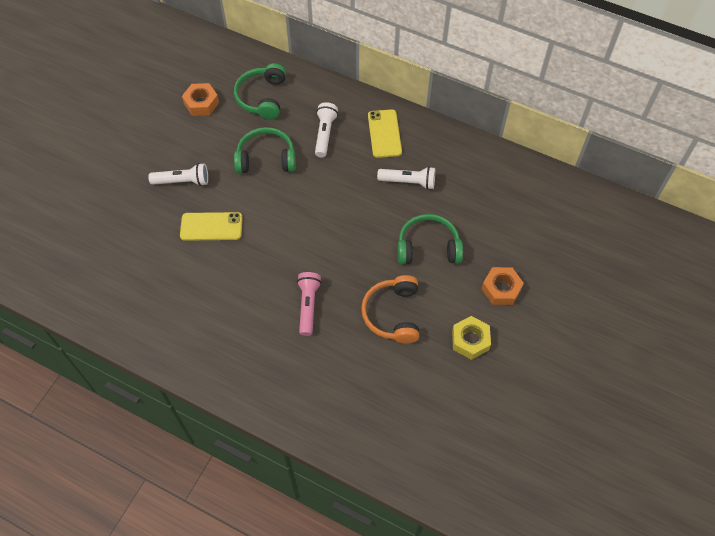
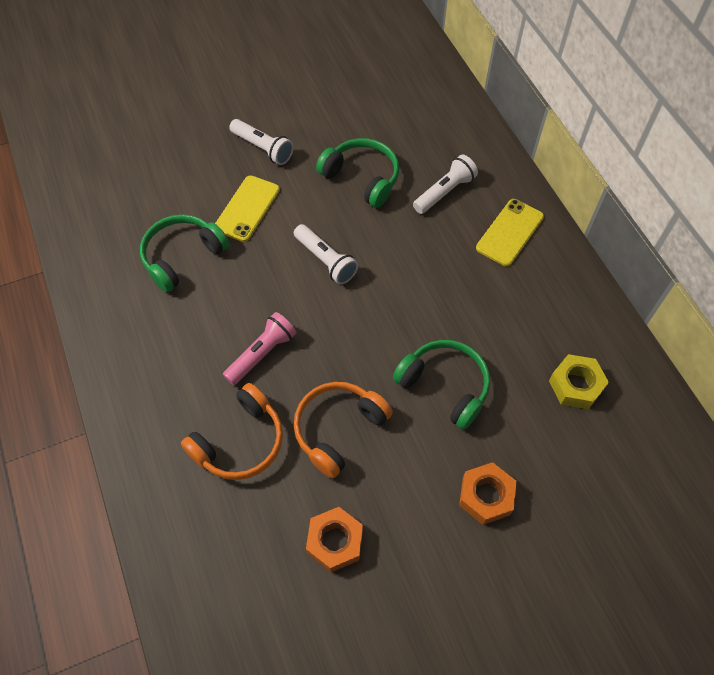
camera: 40 degrees right, 0 degrees up
yellow phone [180,212,243,241] -> yellow phone turned 75 degrees clockwise [215,175,280,242]
orange nut [182,83,219,116] -> orange nut moved to [306,507,363,572]
green headphones [234,63,286,120] -> green headphones moved to [140,214,229,292]
white flashlight [377,167,435,190] -> white flashlight moved to [294,224,358,285]
yellow nut [452,316,491,360] -> yellow nut moved to [549,354,609,409]
none -> orange headphones [181,383,283,480]

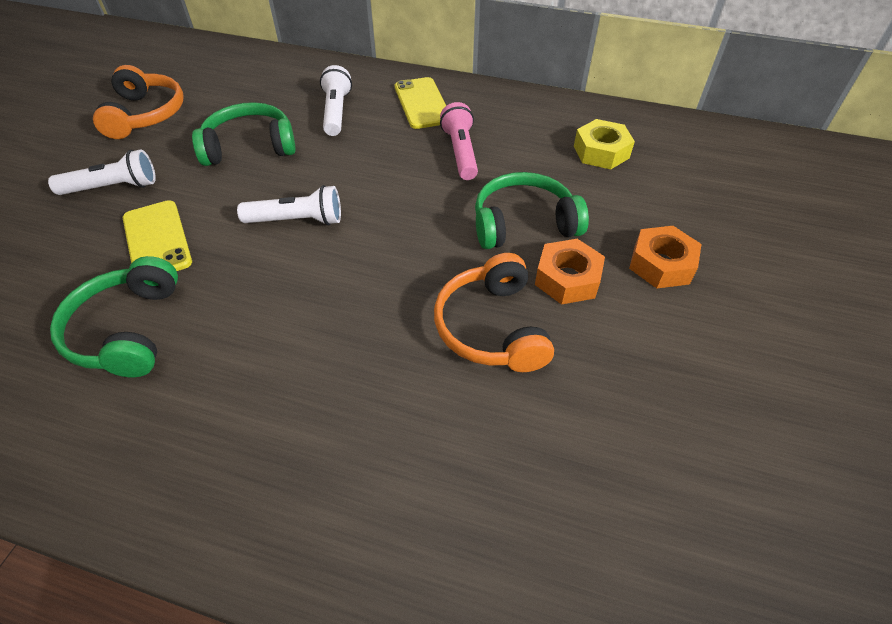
camera: 50 degrees left, 10 degrees down
orange headphones [181,383,283,480] -> orange headphones moved to [93,65,184,139]
pink flashlight [223,312,296,385] -> pink flashlight moved to [440,102,478,180]
orange nut [306,507,363,572] -> orange nut moved to [535,239,605,305]

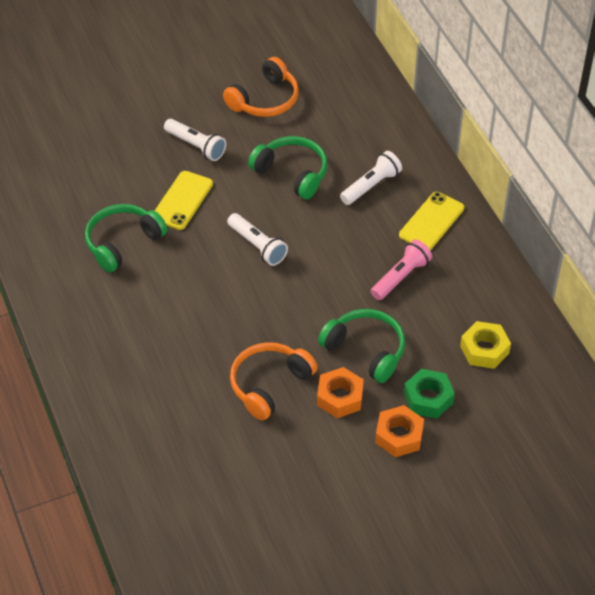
camera: 50 degrees right, 0 degrees up
none -> green nut [404,369,455,419]

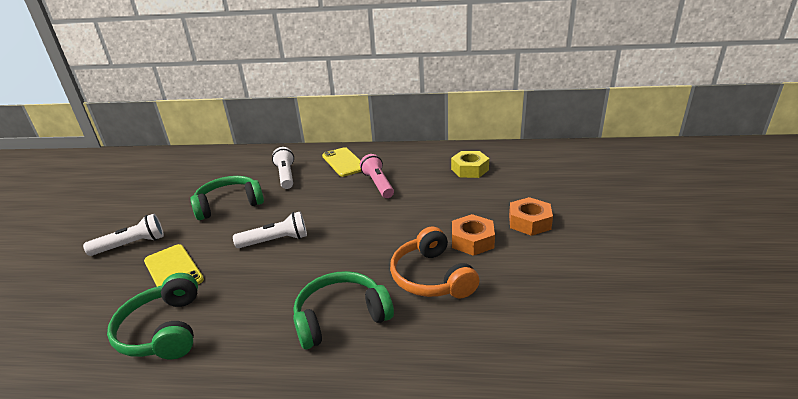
camera: 60 degrees left, 20 degrees down
orange headphones [223,57,299,117] -> none
green headphones [318,309,405,383] -> green headphones moved to [293,271,394,349]
green nut [404,369,455,419] -> none

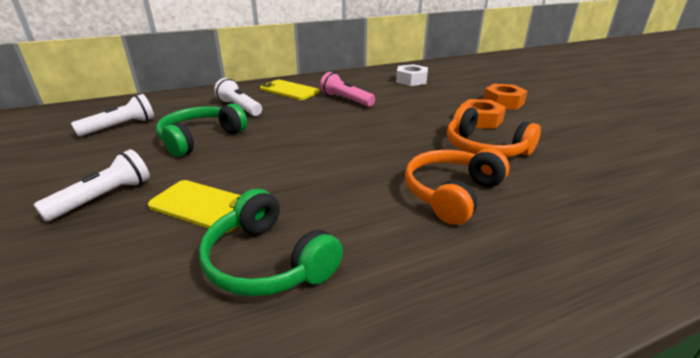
camera: 30 degrees left, 0 degrees up
white flashlight [233,211,307,248] -> white flashlight moved to [71,94,154,136]
green headphones [293,271,394,349] -> orange headphones [405,148,510,225]
yellow nut [451,151,489,178] -> white nut [396,64,428,86]

